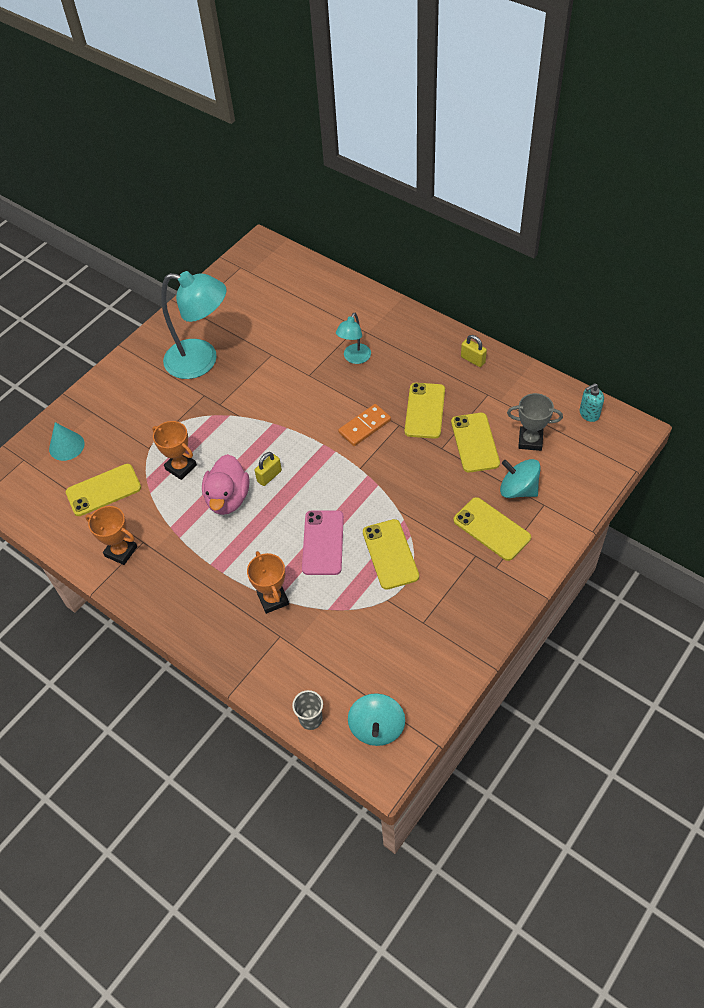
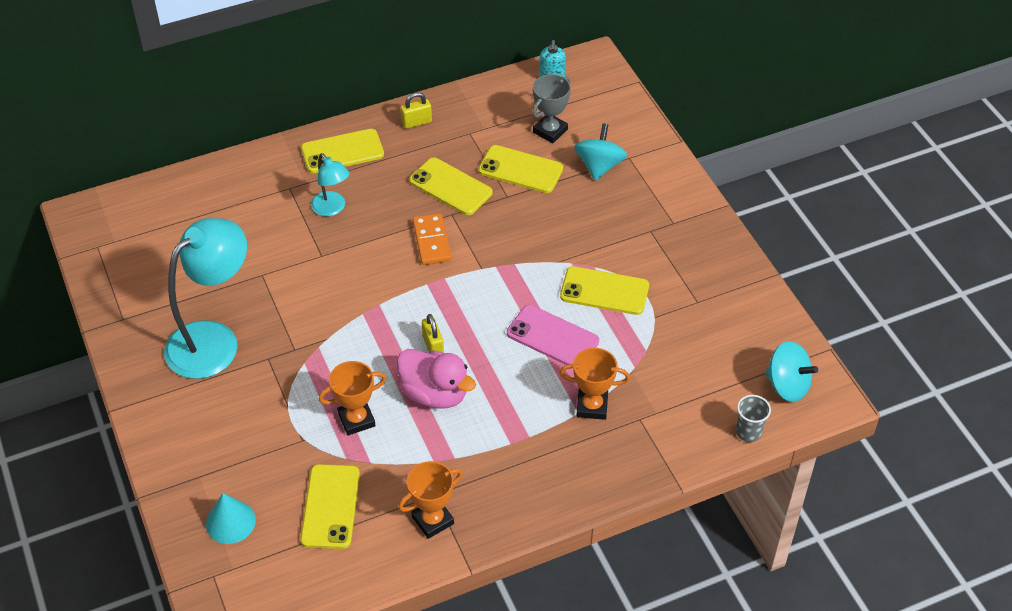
camera: 65 degrees left, 5 degrees down
yellow phone [453,497,531,561] -> yellow phone moved to [301,129,384,173]
turquoise spinning top [500,459,541,498] -> turquoise spinning top turned 135 degrees clockwise [574,123,627,181]

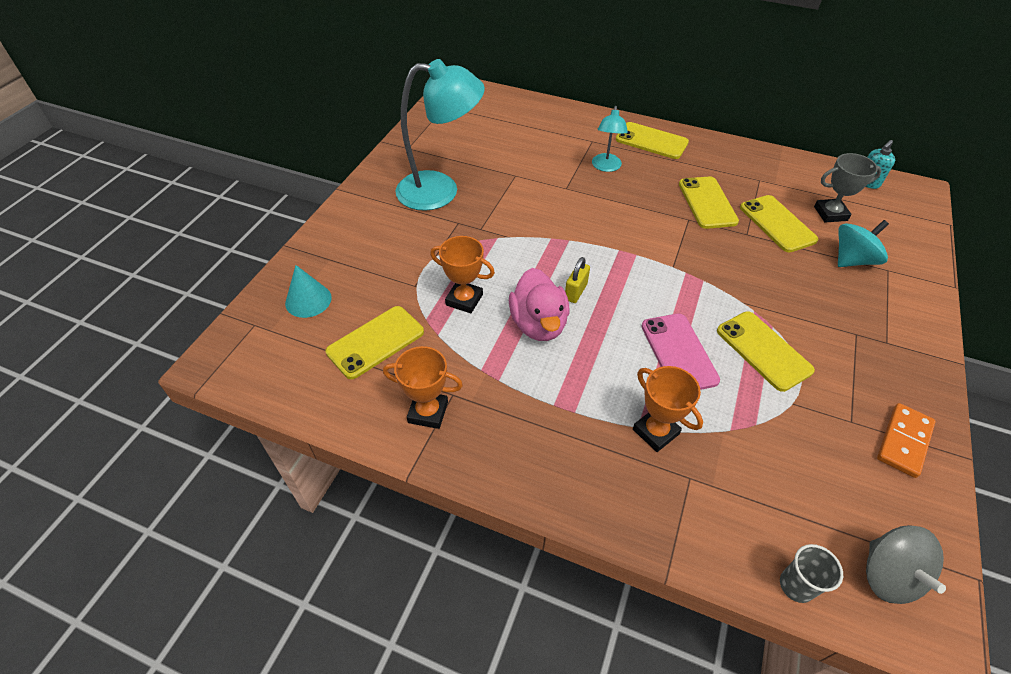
camera: 45 degrees right, 0 degrees up
yellow padlock [401,92,432,129] -> none
orange domino [413,213,452,265] -> orange domino moved to [877,403,936,478]
turquoise spinning top [765,341,818,402] -> grey spinning top [866,525,946,604]

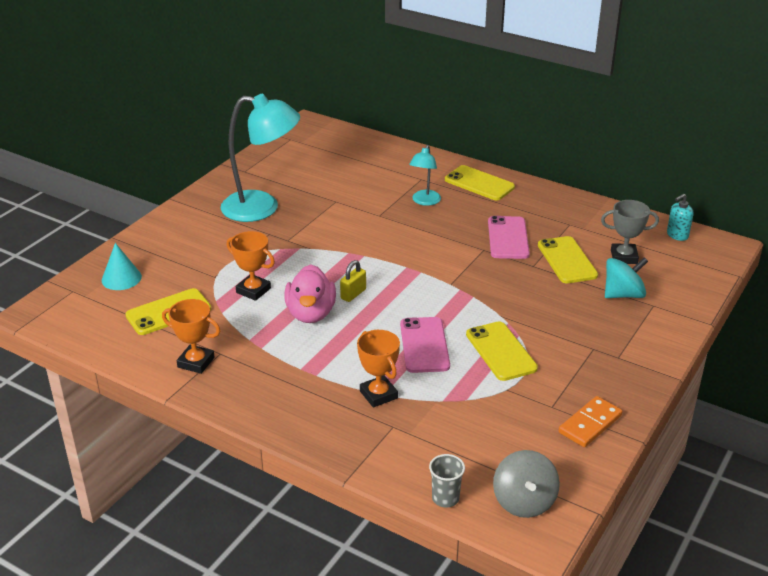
camera: 10 degrees right, 15 degrees down
yellow phone [679,176,739,229] -> pink phone [488,216,530,259]

